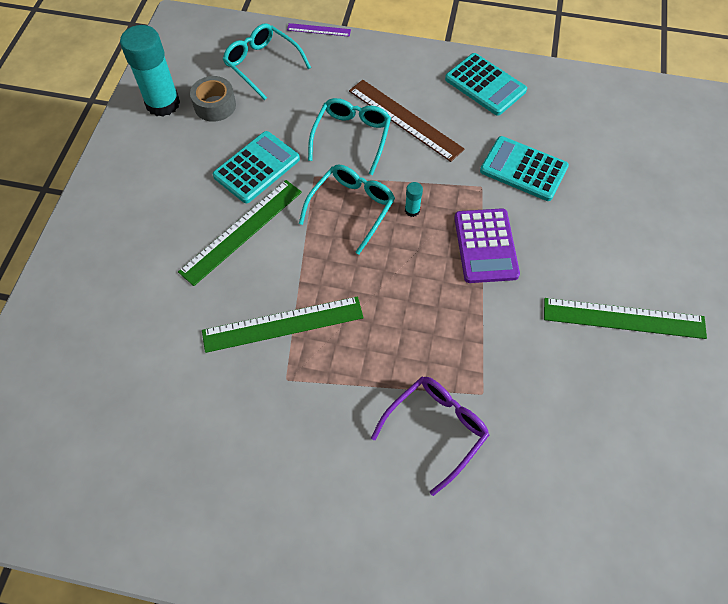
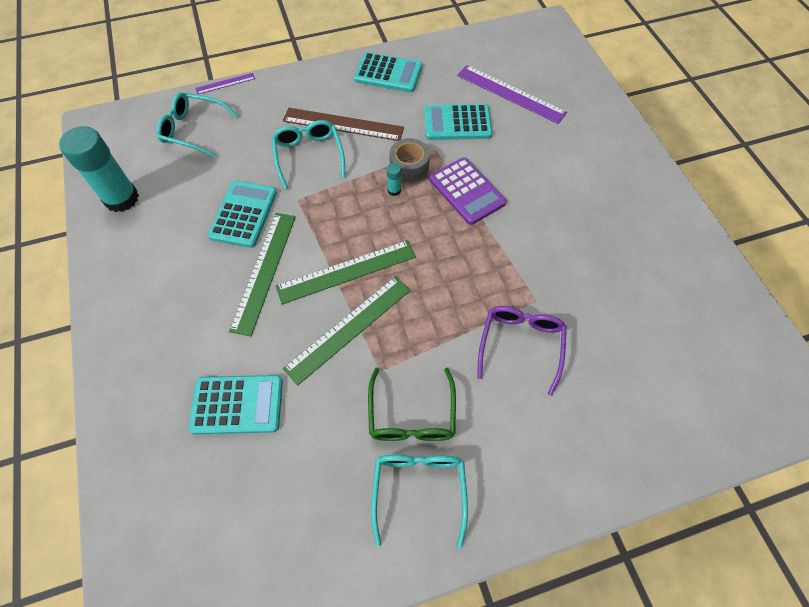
camera: 30 degrees left, 0 degrees up
grey tape [190,76,236,122] -> grey tape moved to [389,138,430,182]
turquoise glasses [299,164,395,255] -> turquoise glasses moved to [371,455,468,548]
green ruler [544,298,707,339] -> green ruler moved to [275,240,416,305]
none -> turquoise calculator [189,375,283,435]
none -> green glasses [368,368,456,441]
none -> purple ruler [457,65,567,124]

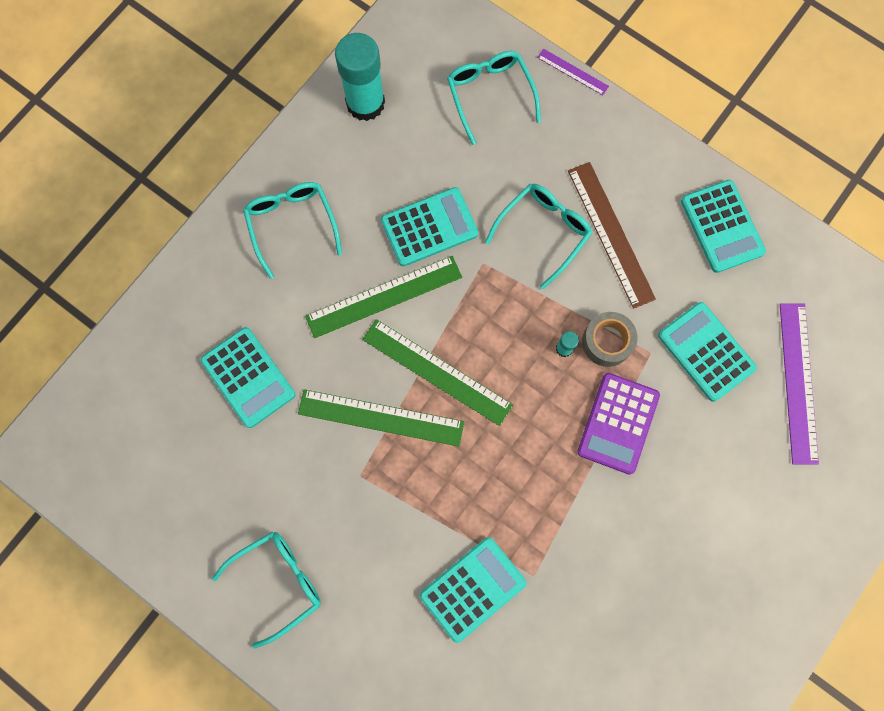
camera: 55 degrees right, 15 degrees up
green glasses [368,368,456,441] -> none
purple glasses [477,306,567,396] -> turquoise calculator [420,537,527,643]
none -> turquoise glasses [243,182,342,279]

